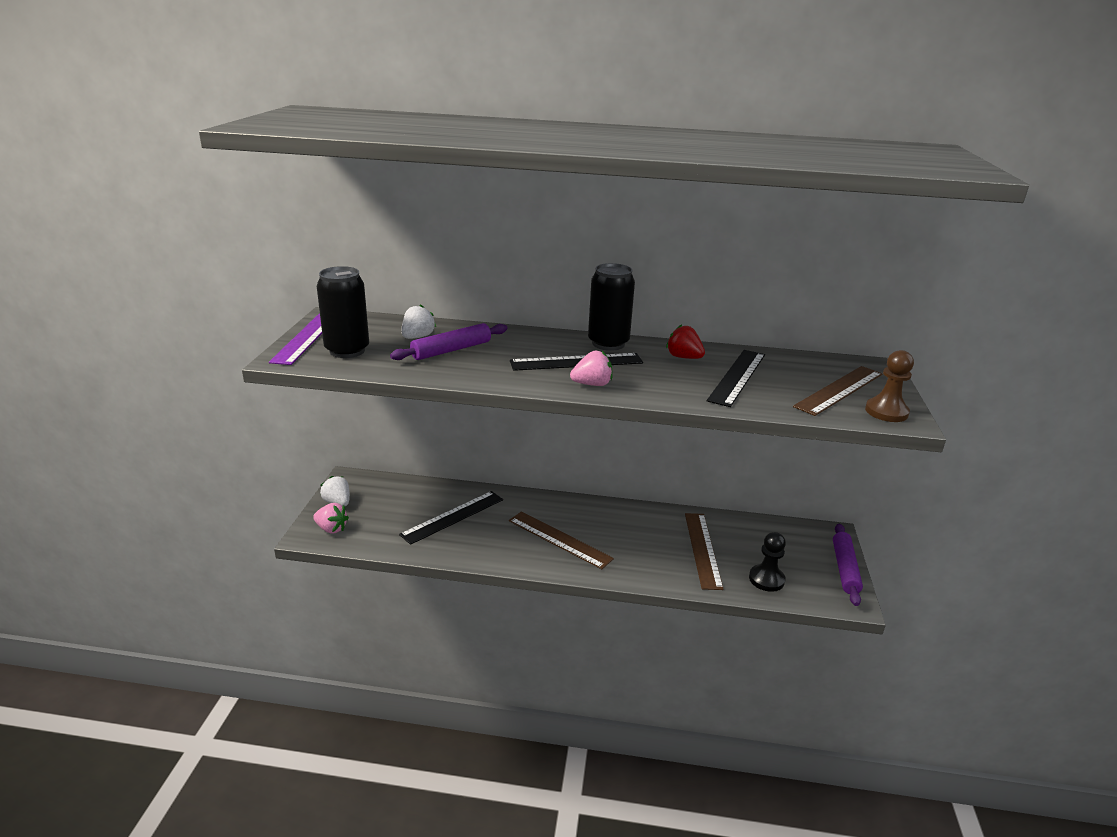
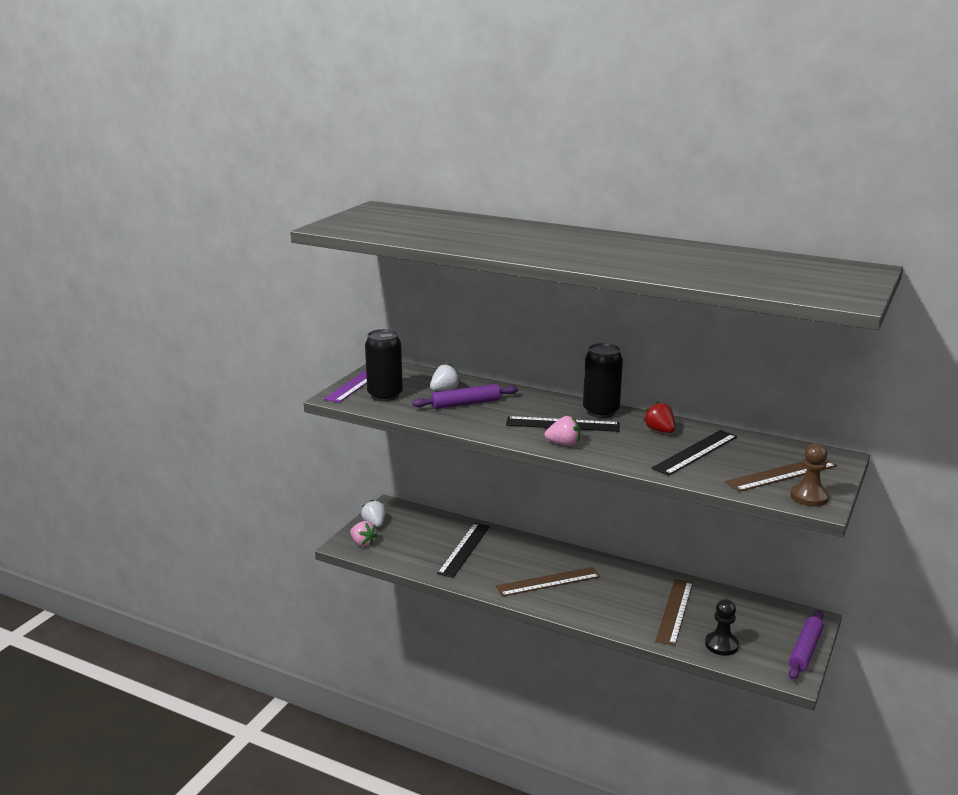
camera: 20 degrees right, 5 degrees down
black ruler [399,491,503,545] -> black ruler turned 45 degrees counterclockwise [437,523,490,578]
brown ruler [509,512,614,569] -> brown ruler turned 75 degrees counterclockwise [496,567,600,597]

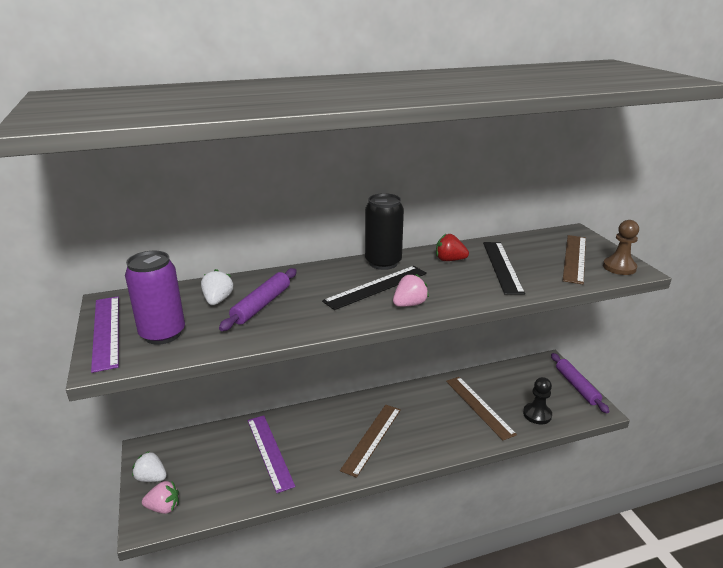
camera: 45 degrees left, 5 degrees up
black can [365,329,403,402] -> purple can [125,251,185,345]
black ruler [437,523,490,578] -> purple ruler [248,415,295,493]

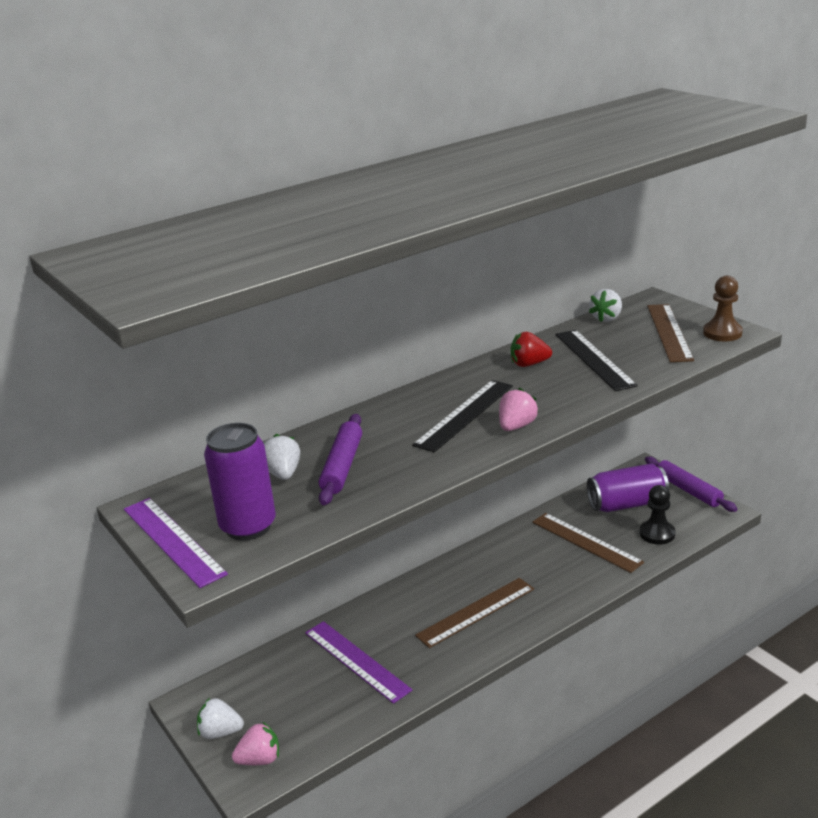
camera: 15 degrees left, 0 degrees up
brown ruler [340,405,401,478] -> brown ruler turned 45 degrees clockwise [415,578,534,648]
black can [365,193,404,270] -> none
none -> purple can [587,463,669,512]
none -> white strawberry [589,289,622,322]

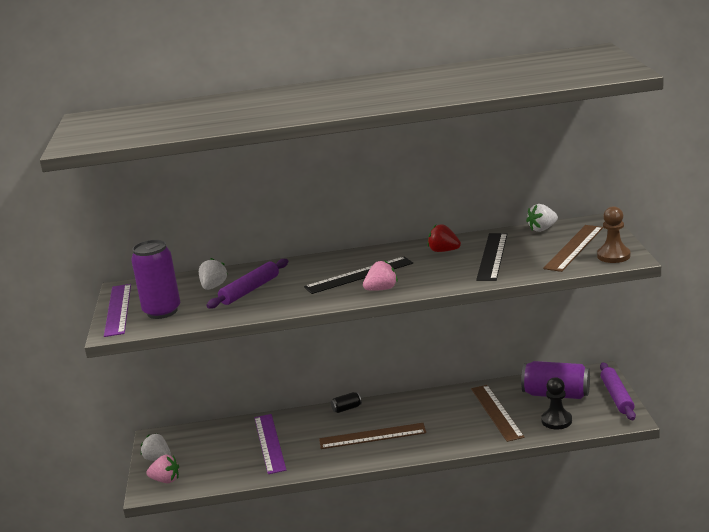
camera: 30 degrees right, 5 degrees down
none -> black can [331,392,362,413]

